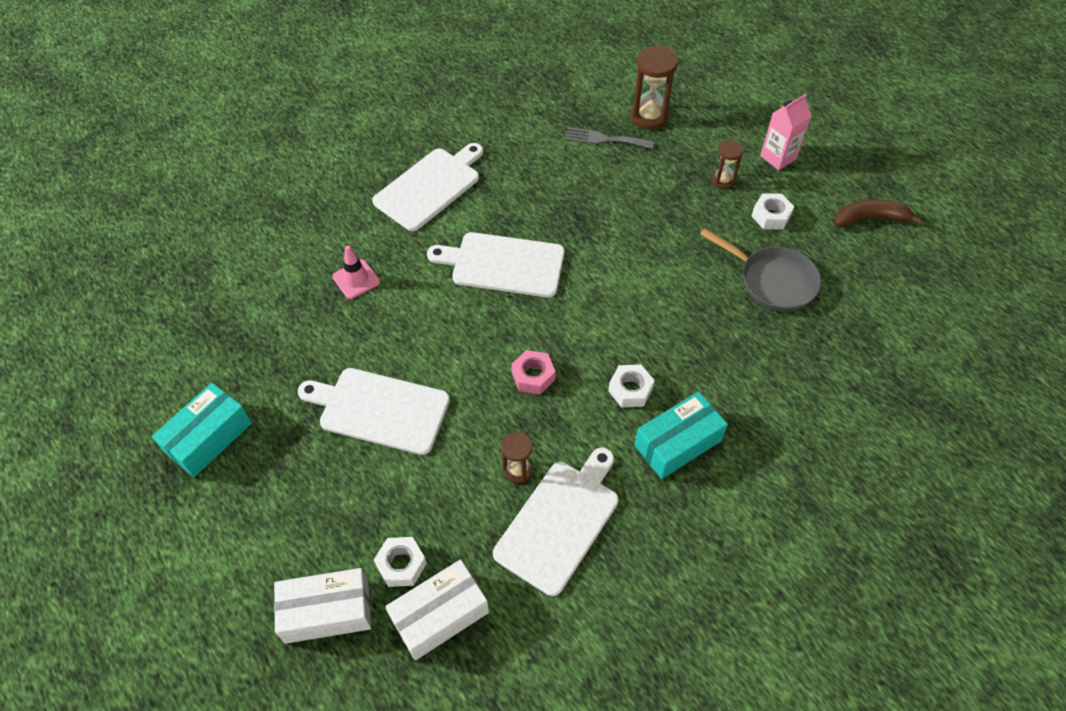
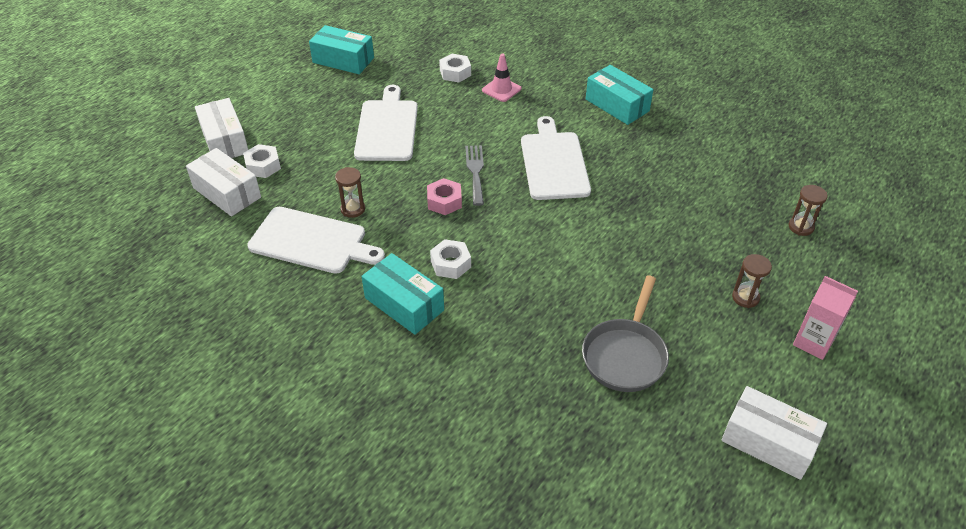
camera: 75 degrees right, 10 degrees down
white cutting board [372,143,483,231] -> turquoise box [586,65,653,125]
grey fork [565,127,654,149] -> grey fork moved to [465,145,484,206]
brown hourglass [630,45,678,130] -> brown hourglass [789,185,828,236], size x0.59
white nut [752,193,794,229] -> white nut moved to [439,54,471,82]
brown banana [835,199,924,227] -> white box [721,386,827,480]

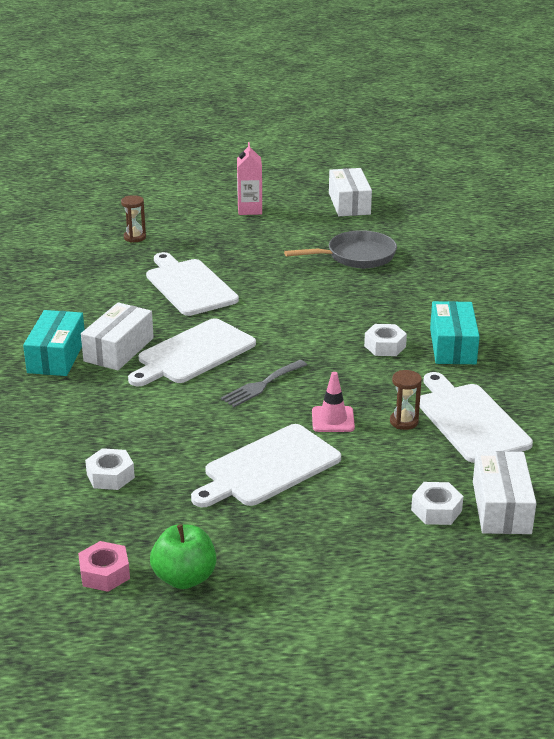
camera: 130 degrees left, 15 degrees down
white box [195,98,248,158] -> white box moved to [81,302,154,370]
turquoise box [309,25,374,74] -> green apple [150,524,217,589]
pink nut [427,178,462,215] -> pink nut moved to [78,541,130,592]
pink traffic cone [482,54,522,102] -> pink traffic cone moved to [312,372,355,432]
brown hourglass [732,254,772,308] -> none
none -> white cutting board [146,252,239,316]

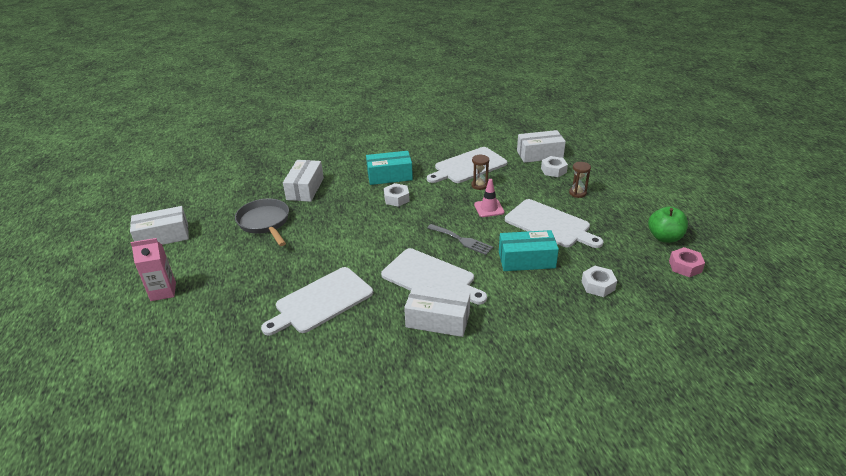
camera: 100 degrees left, 5 degrees up
turquoise box [23,310,85,376] -> turquoise box moved to [499,230,559,271]
brown hourglass [121,195,146,243] -> brown hourglass moved to [569,162,591,198]
none -> white box [283,160,324,202]

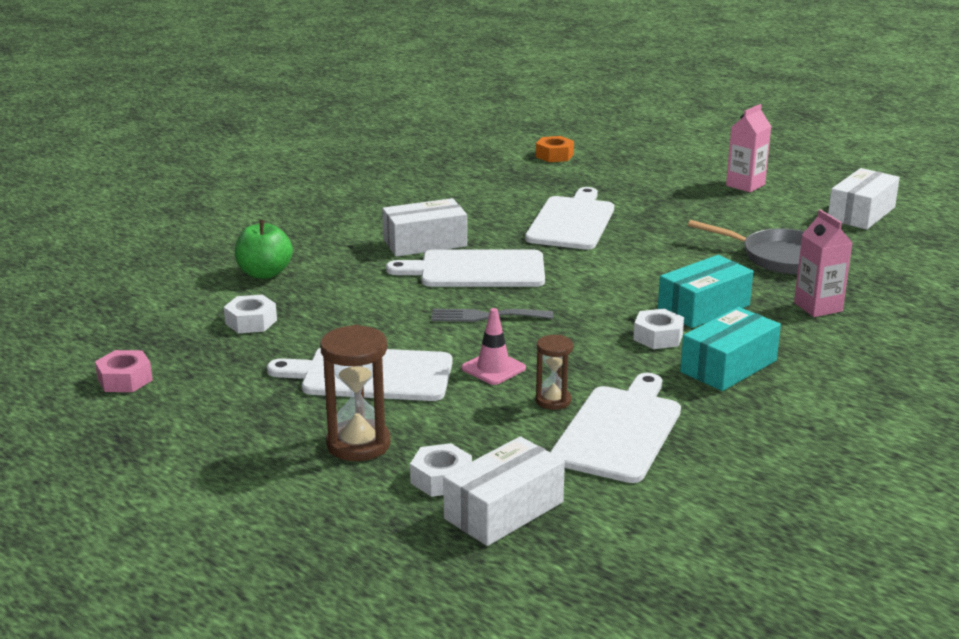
camera: 145 degrees right, 10 degrees down
white box [283,160,324,202] -> pink carton [794,210,853,317]
turquoise box [499,230,559,271] -> turquoise box moved to [658,255,753,328]
brown hourglass [569,162,591,198] -> brown hourglass [320,325,391,461], size x1.70
green apple [648,206,688,243] -> green apple moved to [235,220,293,279]
none -> orange nut [536,136,574,162]

